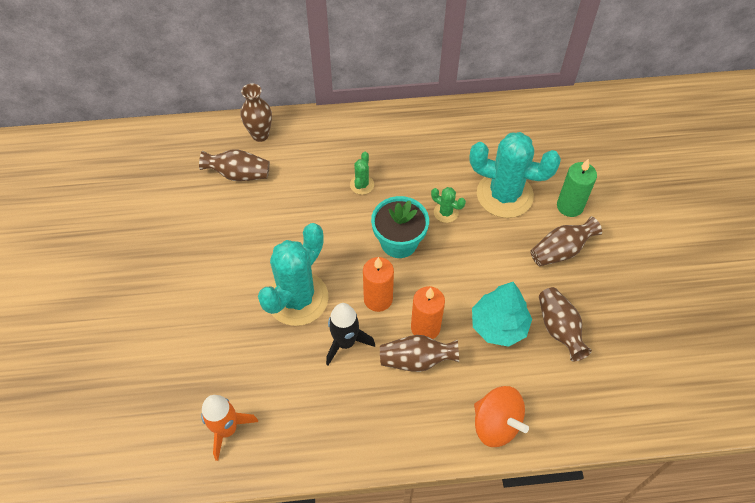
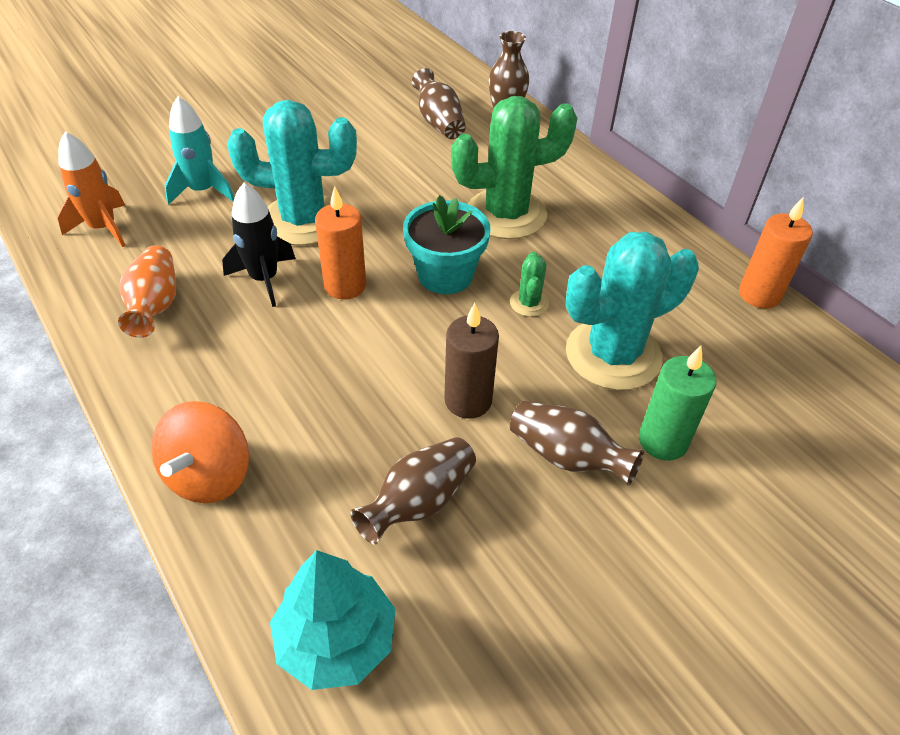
camera: 60 degrees right, 10 degrees down
green cactus [350,152,374,195] -> green cactus [451,96,578,239], size x2.31
brown vase [380,335,459,372] -> none
orange candle [411,286,445,339] -> orange candle moved to [739,197,813,308]
turquoise cactus [469,132,561,218] -> turquoise cactus turned 75 degrees clockwise [566,232,699,390]
turquoise tree [472,282,532,347] -> turquoise tree moved to [270,550,396,690]
none -> orange vase [118,245,176,338]
none -> turquoise rocket [165,96,234,205]
none -> brown candle [444,303,499,419]

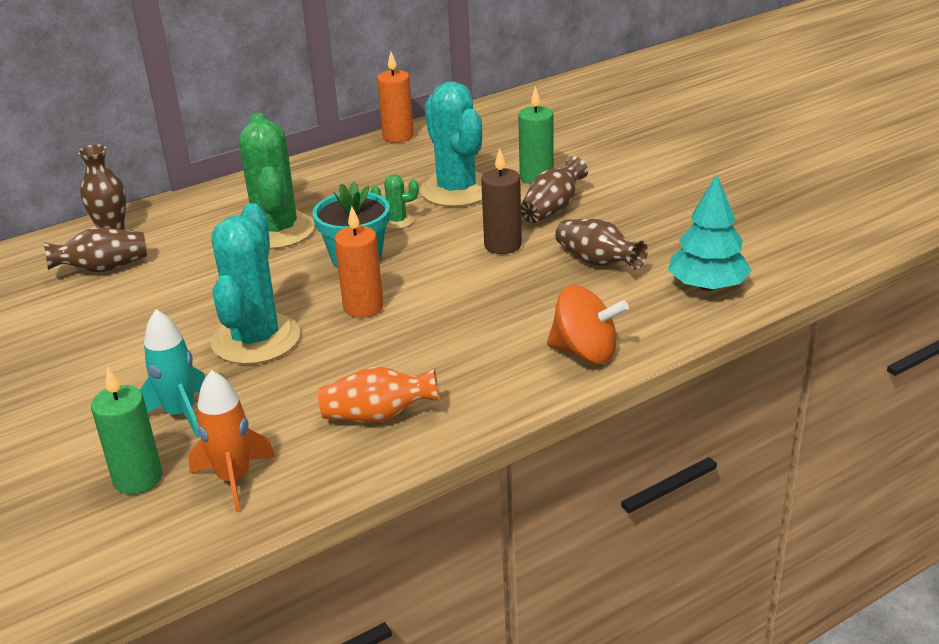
camera: 85 degrees left, 15 degrees down
black rocket [222,183,296,307] -> none
none -> green candle [91,366,163,494]

